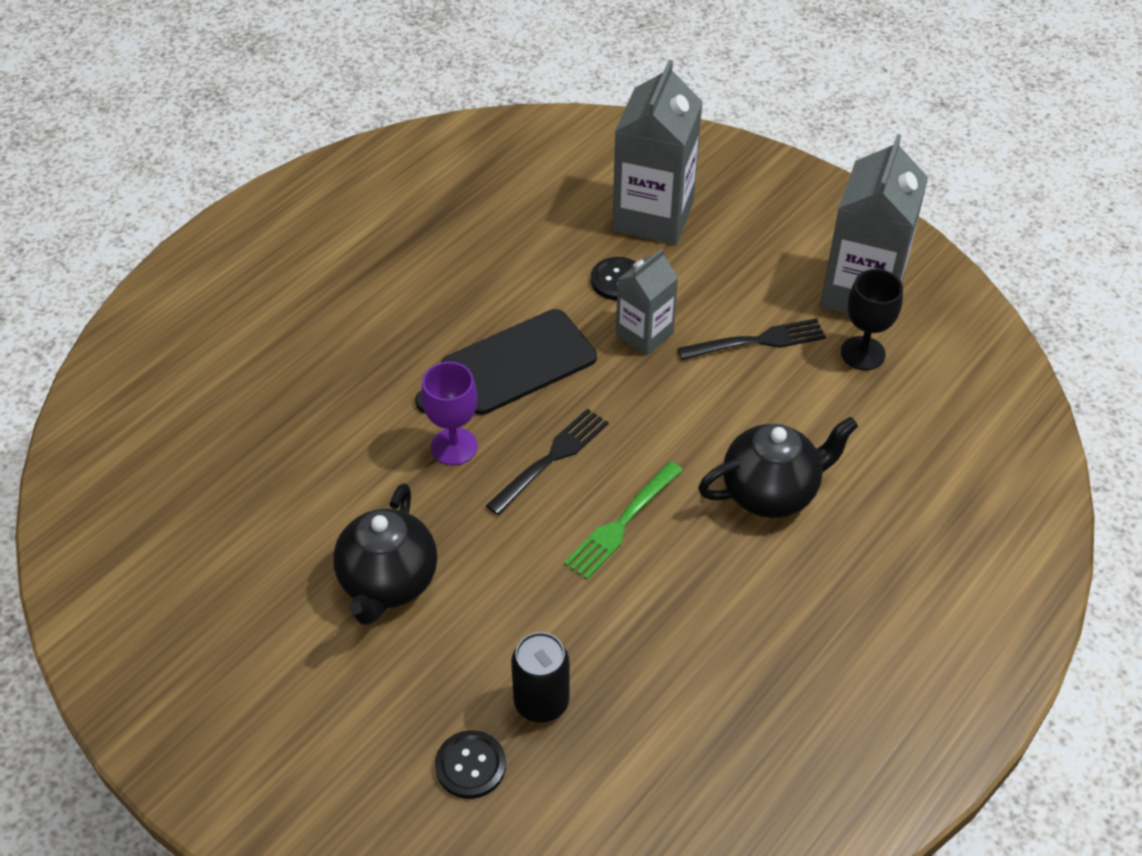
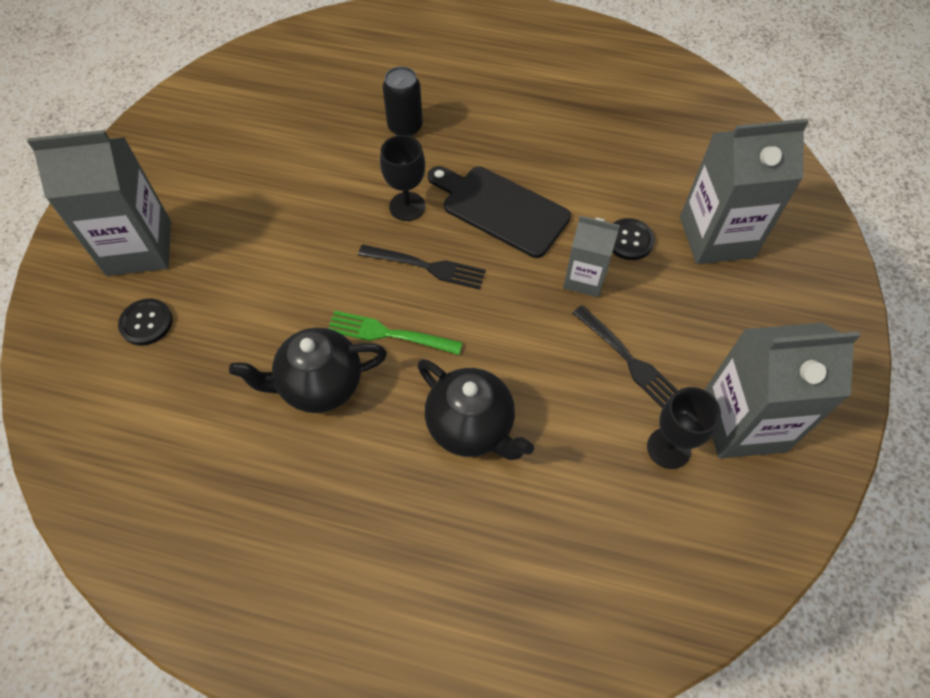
camera: 65 degrees right, 10 degrees up
black teapot [333,483,437,625] -> black teapot moved to [229,327,387,413]
purple goblet [421,362,478,465] -> black goblet [380,135,425,221]
black can [511,632,569,723] -> black can moved to [383,66,423,136]
none -> grey carton [27,130,171,276]

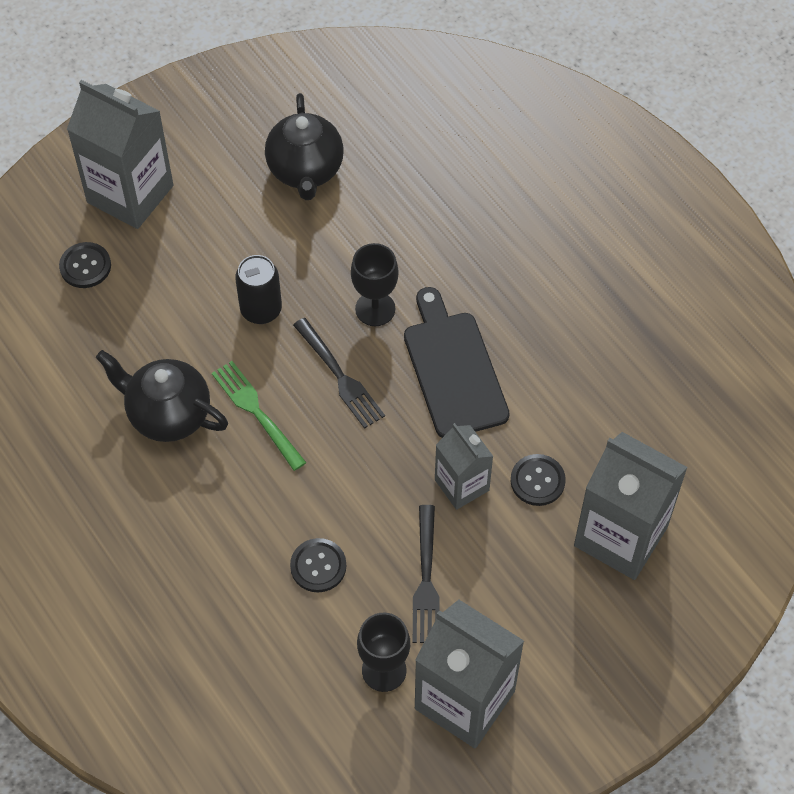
camera: 40 degrees right, 0 degrees up
black can [383,66,423,136] -> black can moved to [235,255,282,324]
black teapot [417,359,534,460] -> black teapot moved to [265,93,344,200]
none -> black button [290,538,346,593]

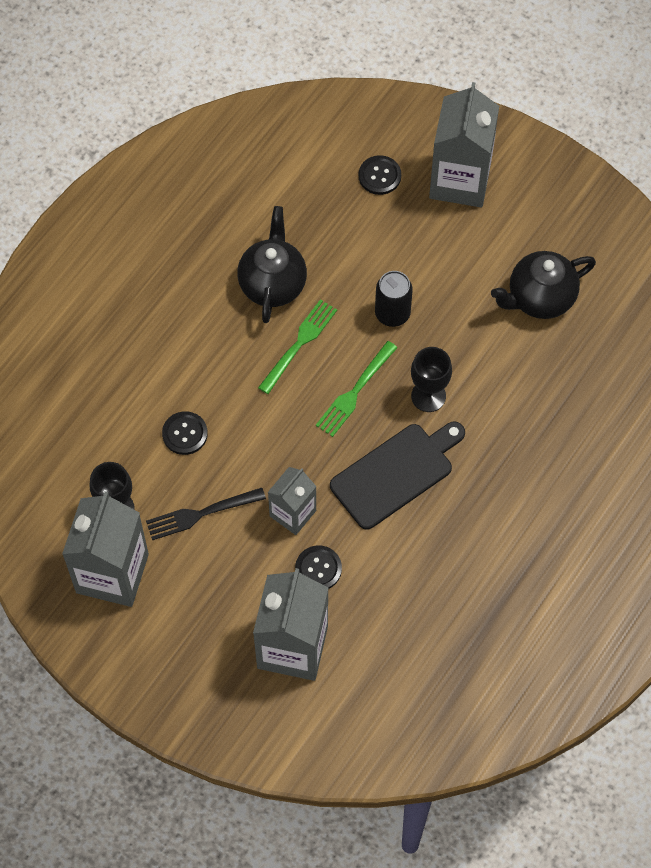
camera: 70 degrees right, 5 degrees up
black fork [293,318,385,429] -> green fork [316,341,398,437]

